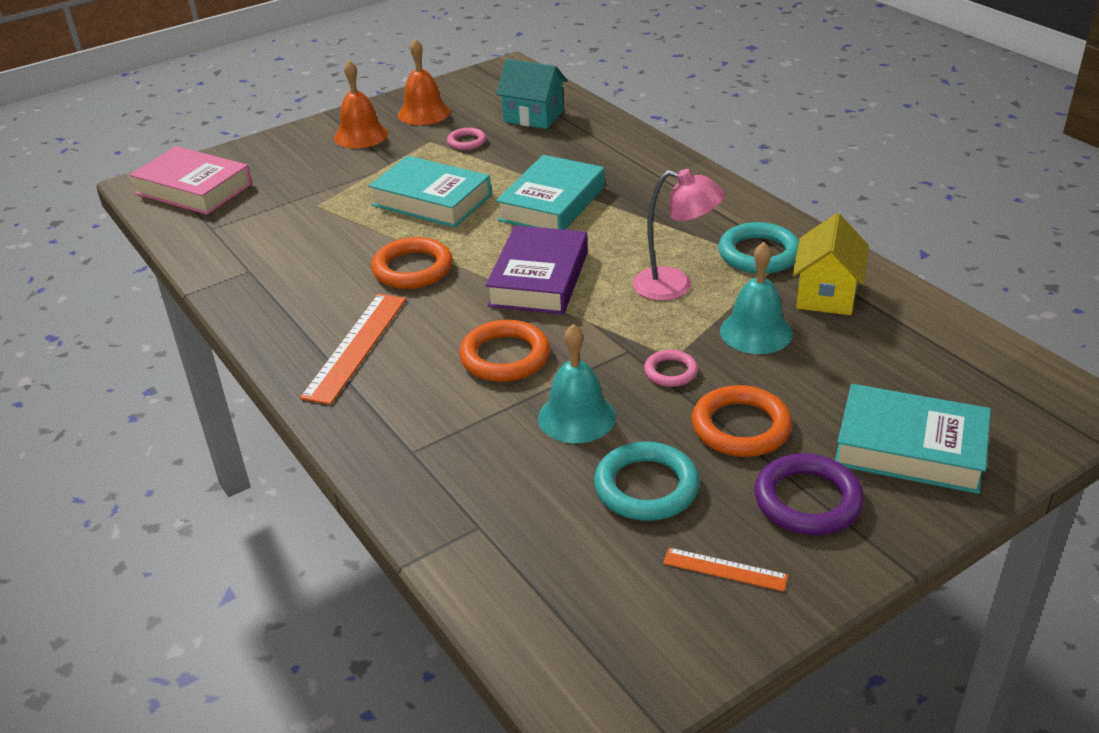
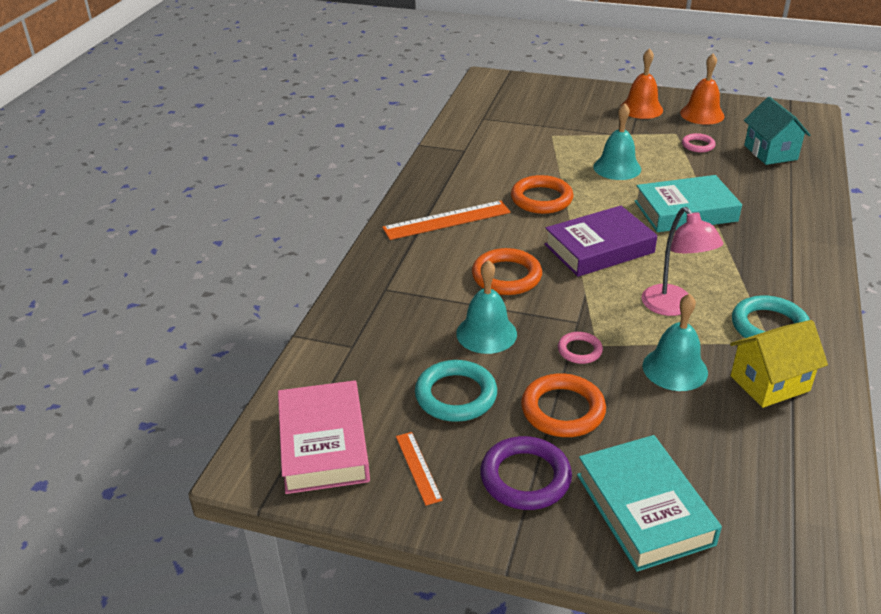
camera: 50 degrees right, 0 degrees up
pink book [129,146,252,215] -> pink book moved to [278,380,370,494]
turquoise book [368,156,491,227] -> turquoise bell [593,103,641,180]

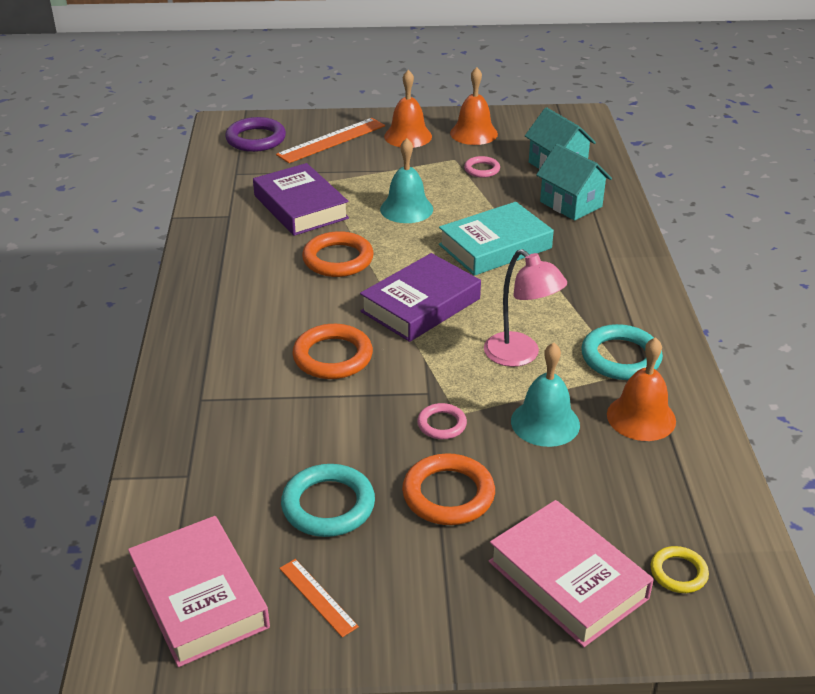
camera: 20 degrees left, 0 degrees up
orange ruler [382,201,511,240] -> orange ruler moved to [276,118,385,163]
turquoise bell [456,260,517,354] -> none
purple ring [480,436,572,510] -> purple ring moved to [225,117,286,152]
turquoise book [577,435,722,572] -> pink book [489,500,654,647]
yellow house [730,320,828,408] -> orange bell [607,337,676,441]
none -> purple book [253,163,349,236]
none -> turquoise house [536,144,612,221]
none -> yellow ring [650,546,709,593]

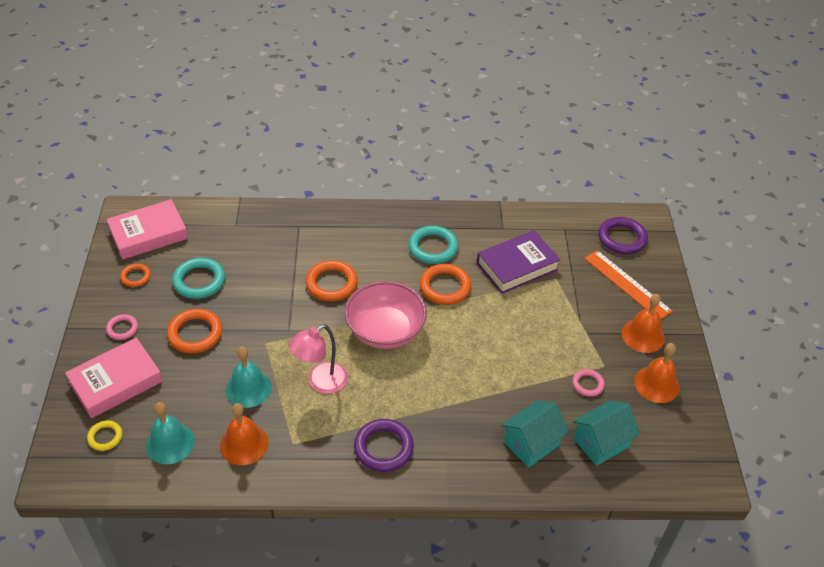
camera: 90 degrees right, 10 degrees up
orange ruler [279,559,359,637] -> orange ring [120,264,151,287]
purple book [360,253,481,342] -> pink bowl [344,281,427,349]
turquoise bell [380,138,433,223] -> turquoise bell moved to [146,402,195,464]
pink ring [417,403,467,439] -> pink ring moved to [106,314,138,340]
turquoise book [439,202,554,276] -> none
turquoise ring [581,324,663,380] -> turquoise ring moved to [408,226,458,264]
none -> purple ring [354,419,414,472]

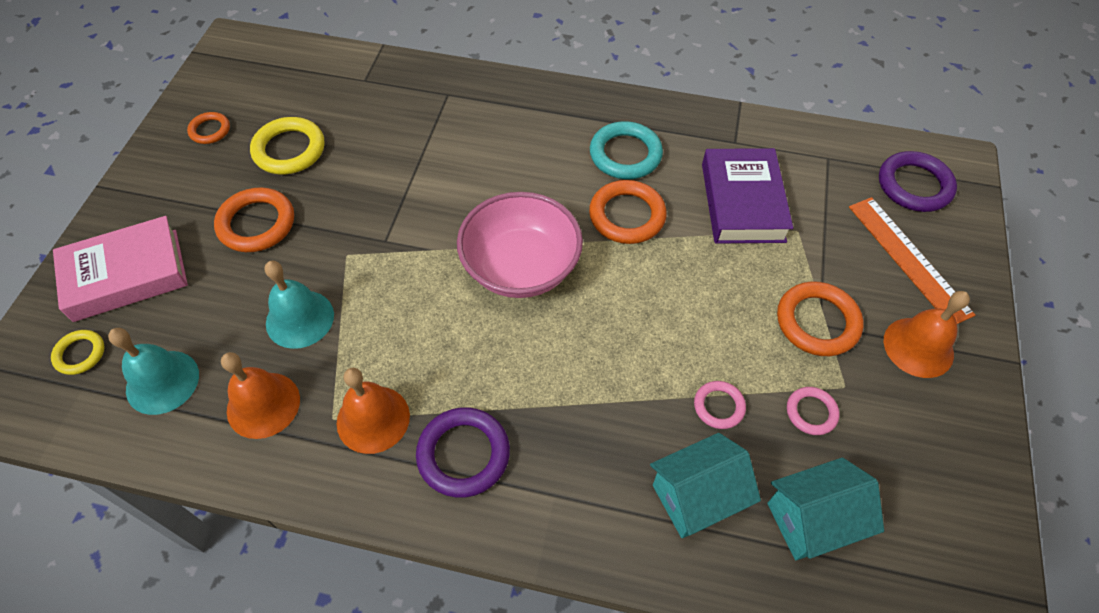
camera: 15 degrees right, 10 degrees up
pink book [106,199,188,260] -> none
pink ring [106,314,138,340] -> pink ring moved to [694,381,746,429]
turquoise ring [172,258,225,299] -> yellow ring [250,117,324,174]
pink lamp [288,324,348,394] -> none
orange ring [306,260,358,301] -> orange ring moved to [777,281,864,356]
purple book [477,230,561,294] -> purple book turned 75 degrees counterclockwise [702,148,793,243]
orange bell [634,343,680,403] -> orange bell moved to [337,368,410,454]

